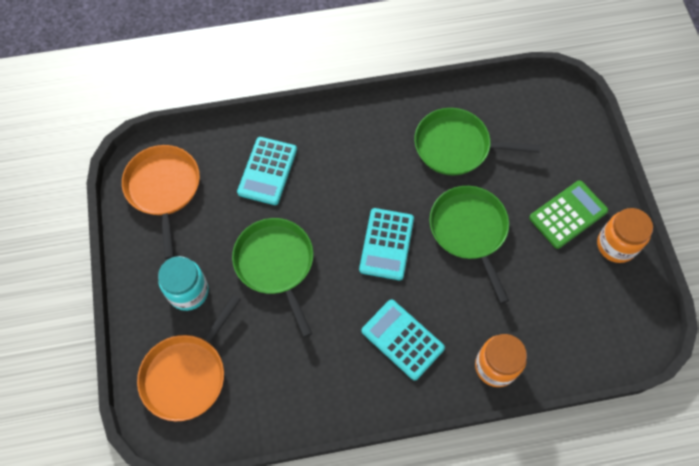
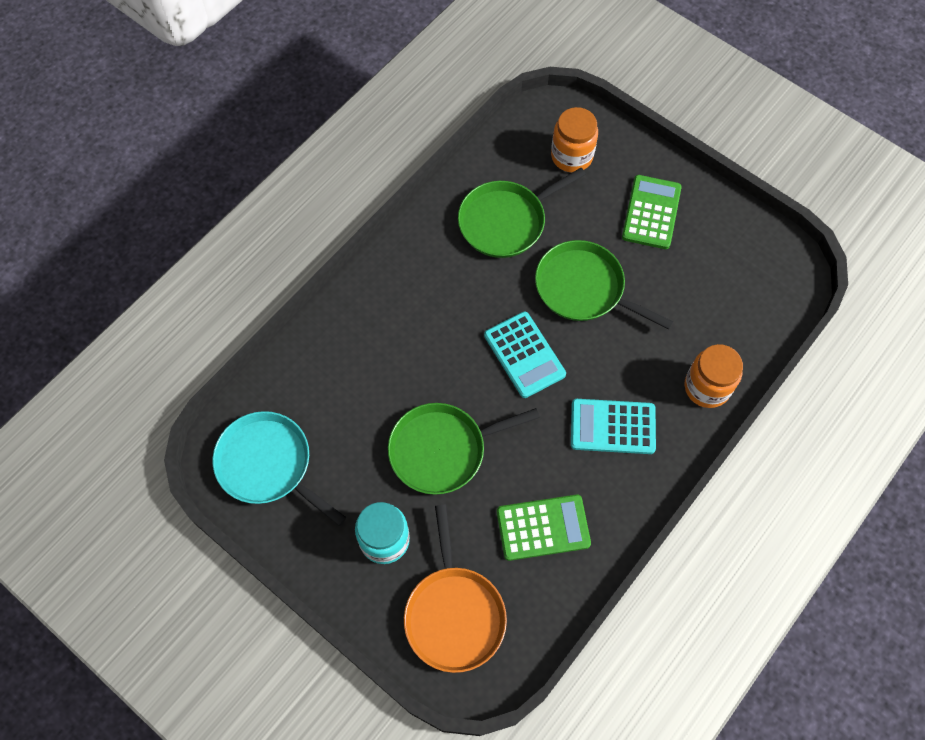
camera: 40 degrees left, 0 degrees up
orange pan [122,145,200,259] -> turquoise pan [212,411,346,526]
green pan [232,218,313,338] -> green pan turned 45 degrees counterclockwise [388,403,540,495]
turquoise calculator [237,137,297,205] -> none
orange jar [597,208,653,263] -> orange jar moved to [551,107,598,172]
none -> green calculator [497,495,591,561]

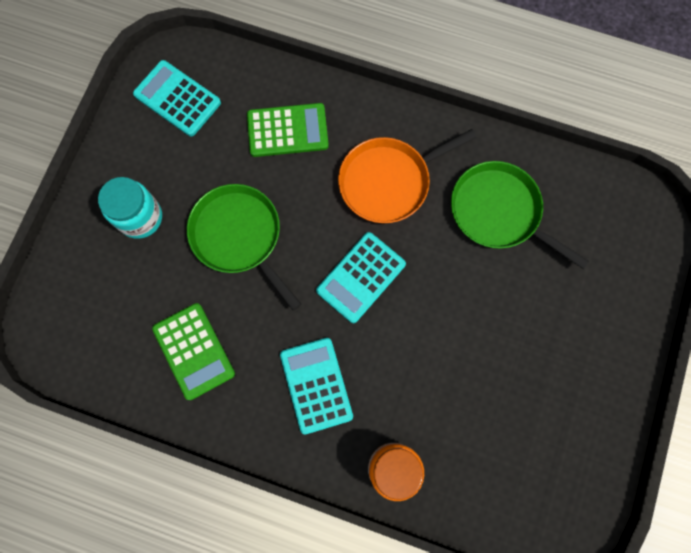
camera: 70 degrees right, 10 degrees up
turquoise pan [212,411,346,526] -> turquoise calculator [133,60,221,137]
orange pan [404,504,507,673] -> orange pan moved to [338,129,476,223]
green pan [535,240,673,330] -> none
orange jar [551,107,598,172] -> none
green calculator [622,175,682,249] -> green calculator moved to [247,103,329,157]

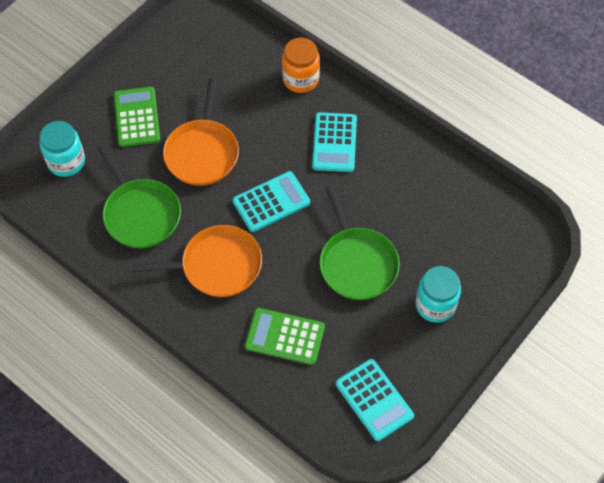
camera: 160 degrees left, 15 degrees down
green calculator [152,303,235,400] -> green calculator moved to [114,87,160,147]
none -> turquoise jar [40,121,85,177]
none -> orange pan [163,78,239,186]

